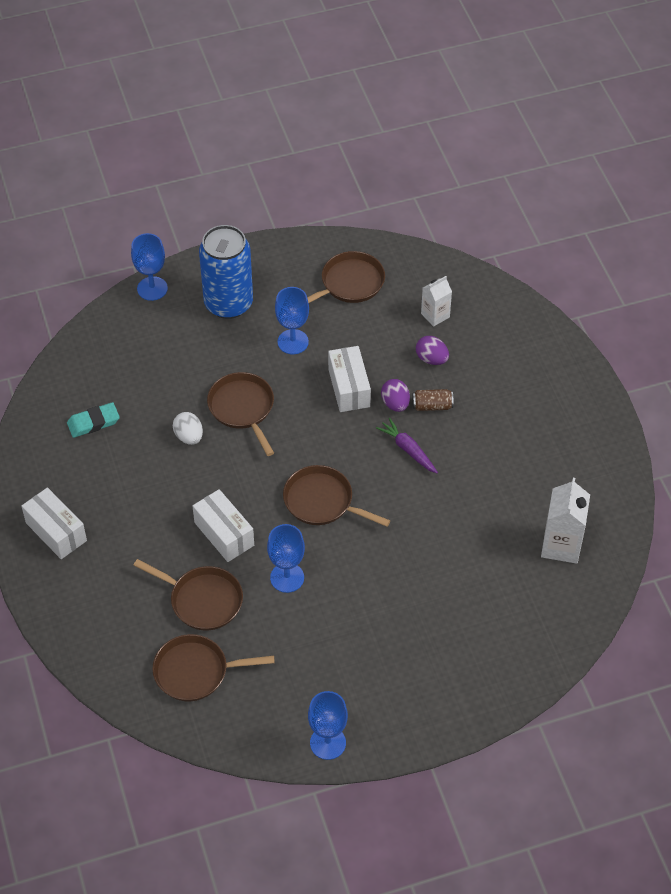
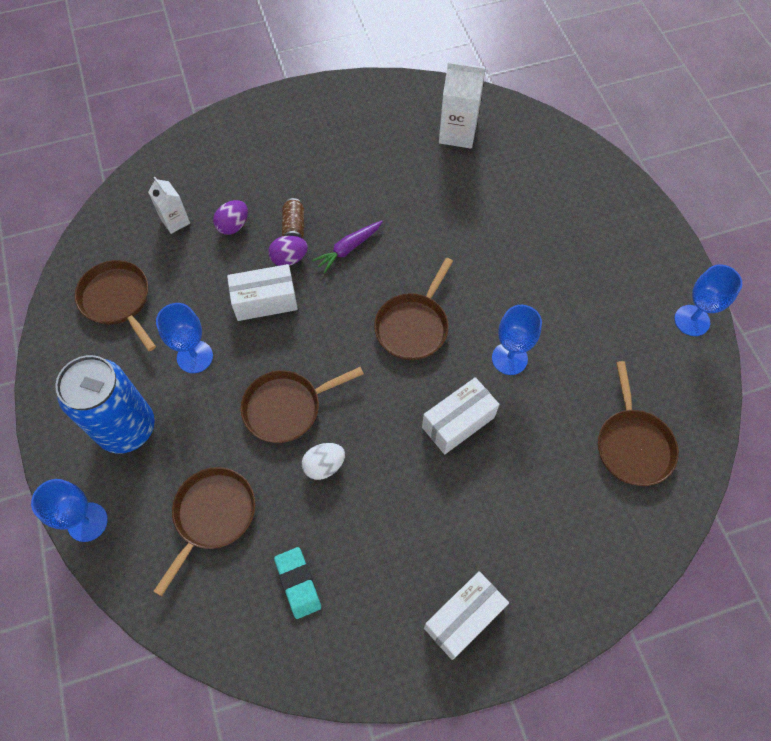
camera: 90 degrees left, 10 degrees up
brown pan [133,559,243,631] -> brown pan moved to [153,467,255,596]

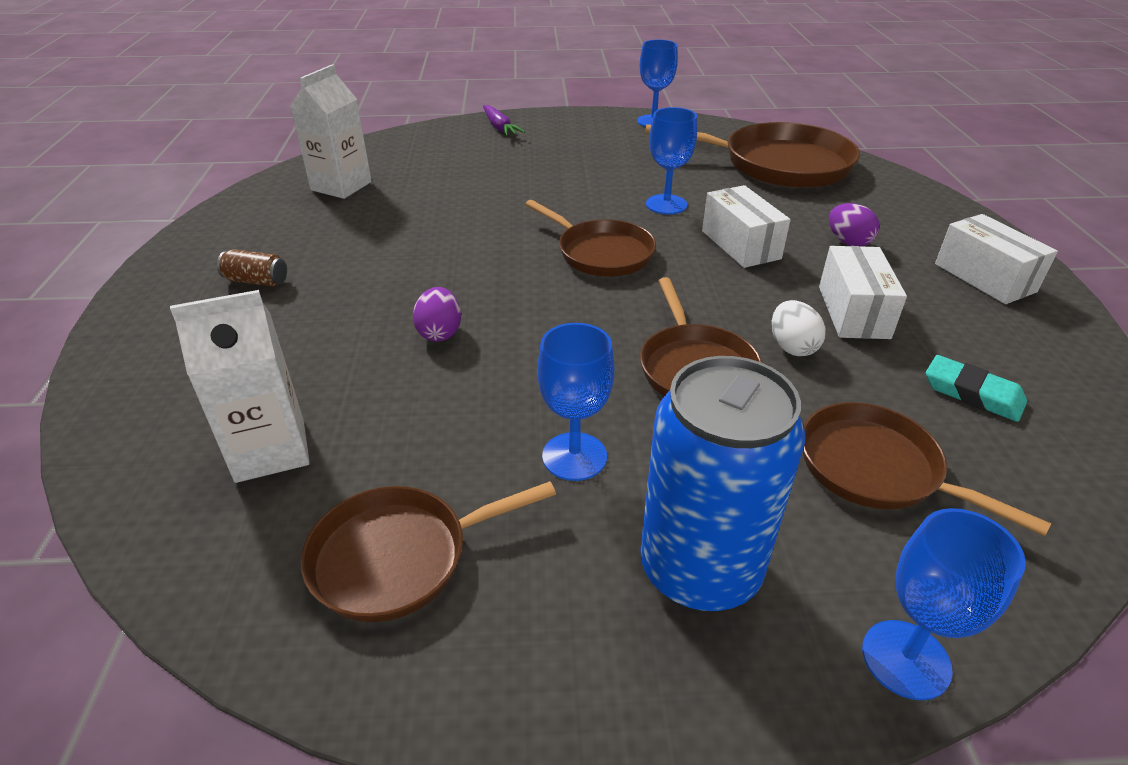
camera: 75 degrees left, 25 degrees down
white carton [148,177,190,234] -> white carton [170,290,310,483], size x1.61
purple egg [213,200,248,235] -> purple egg moved to [829,203,880,247]
white box [227,264,298,321] -> white box moved to [819,246,907,339]
turquoise eraser [274,547,321,619] -> turquoise eraser turned 45 degrees clockwise [926,355,1027,422]
brown can [282,198,304,238] -> brown can moved to [217,249,287,287]
purple carrot [312,220,383,273] -> purple carrot moved to [483,105,525,136]
brown pan [598,361,679,486] -> brown pan [645,122,860,188], size x1.62

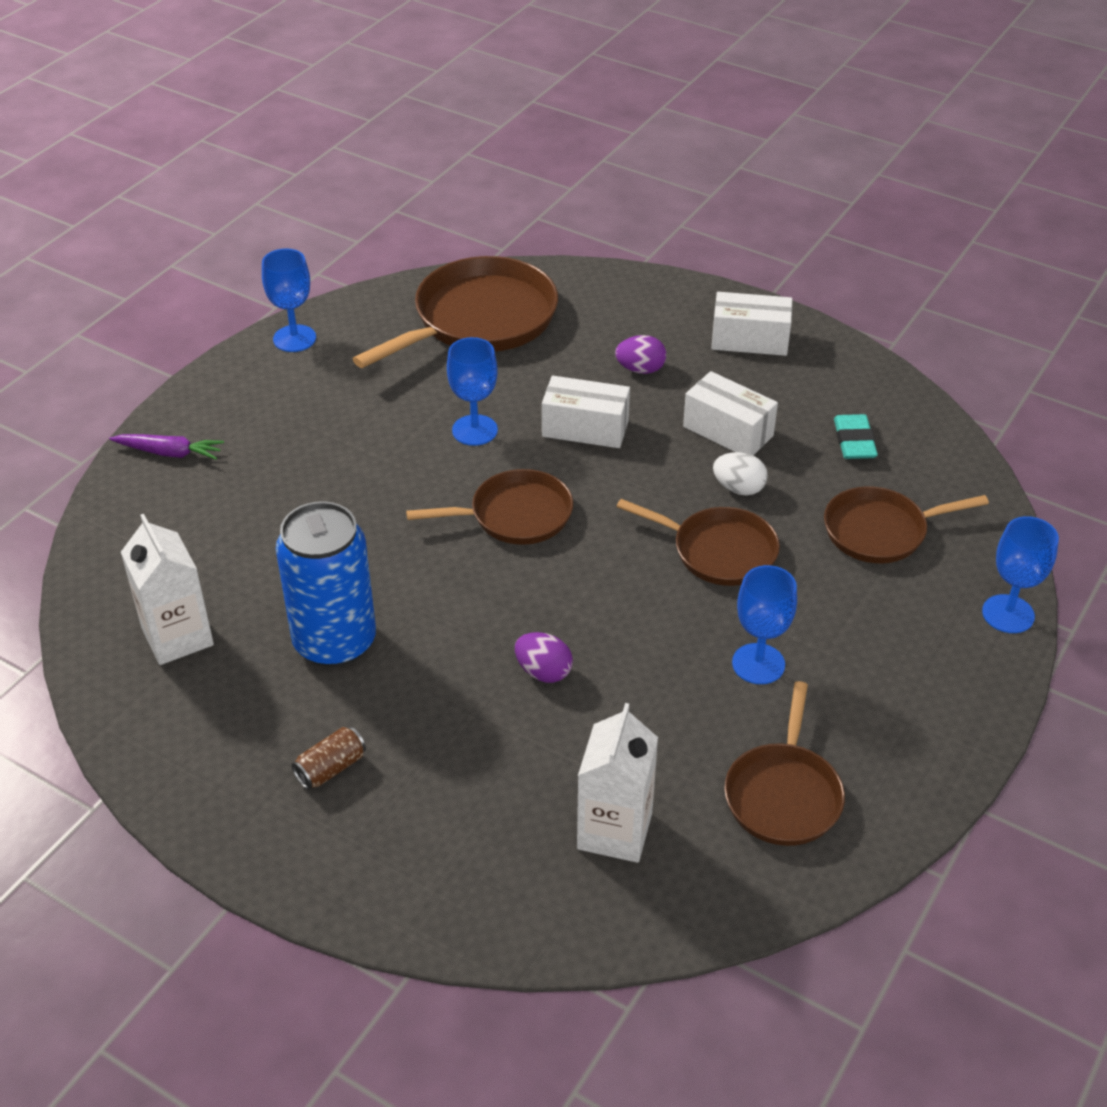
camera: 55 degrees left, 5 degrees up
blue can [640,356,805,612] -> blue can moved to [276,501,376,667]
turquoise eraser [926,355,1027,422] -> turquoise eraser turned 75 degrees counterclockwise [834,414,878,459]

